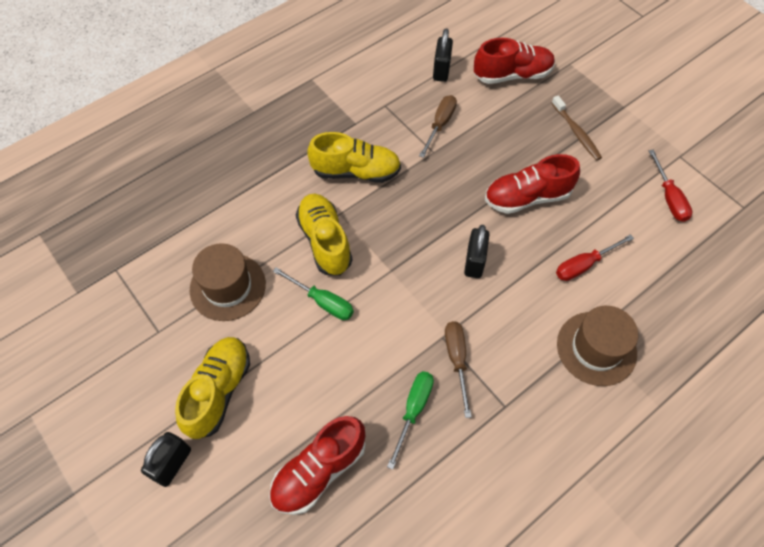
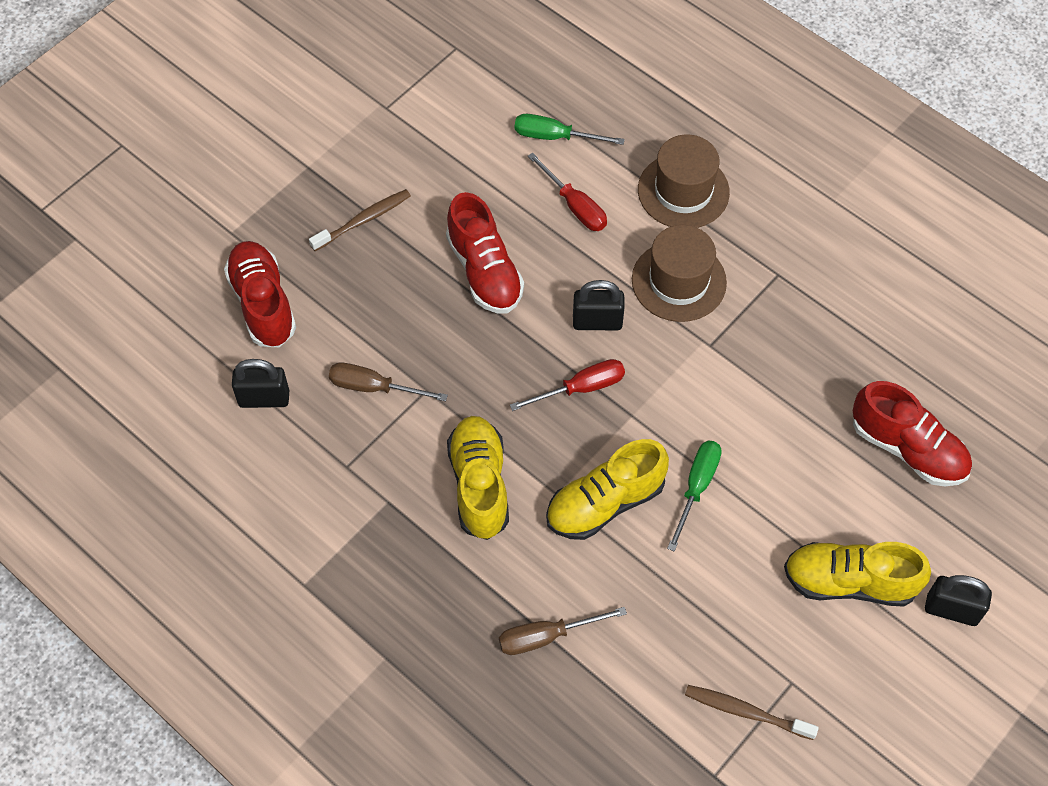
camera: 100 degrees left, 0 degrees up
brown hat [190,243,266,321] -> brown hat moved to [632,225,727,322]
green screwdriver [387,371,434,470] -> green screwdriver moved to [515,114,625,145]
brown screwdriver [445,321,472,418] -> brown screwdriver moved to [499,607,627,655]
red screwdriver [649,150,692,222] -> red screwdriver moved to [510,359,625,411]
none -> brown toothbrush [685,685,819,740]

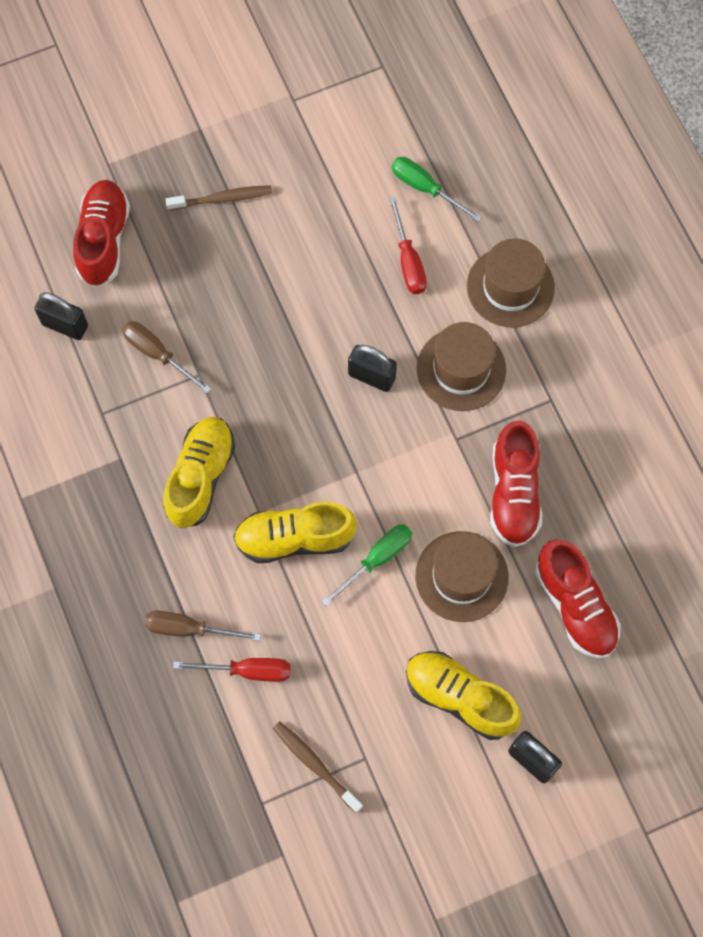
camera: 25 degrees right, 10 degrees up
red shoe [446,192,524,313] -> red shoe moved to [490,420,542,547]
red screwdriver [510,359,625,411] -> red screwdriver moved to [173,658,290,682]
none -> brown hat [415,531,509,622]

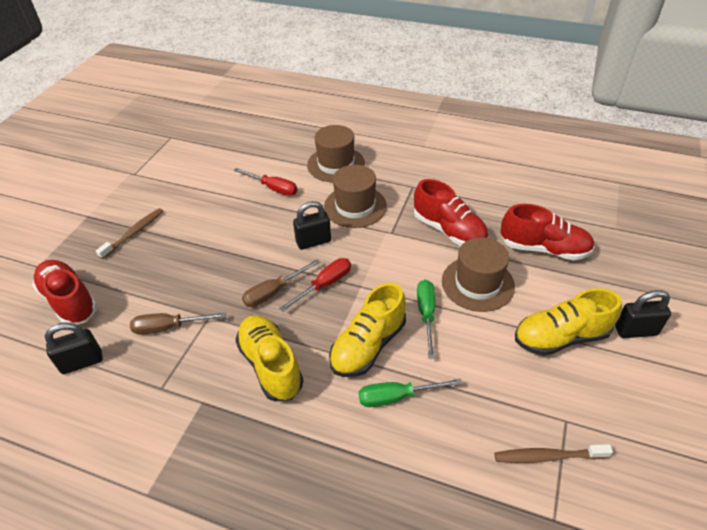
camera: 45 degrees left, 25 degrees down
brown screwdriver [145,611,261,641] -> brown screwdriver moved to [242,259,320,307]
red screwdriver [173,658,290,682] -> red screwdriver moved to [279,258,351,312]
green screwdriver [391,157,482,222] -> green screwdriver moved to [359,379,462,407]

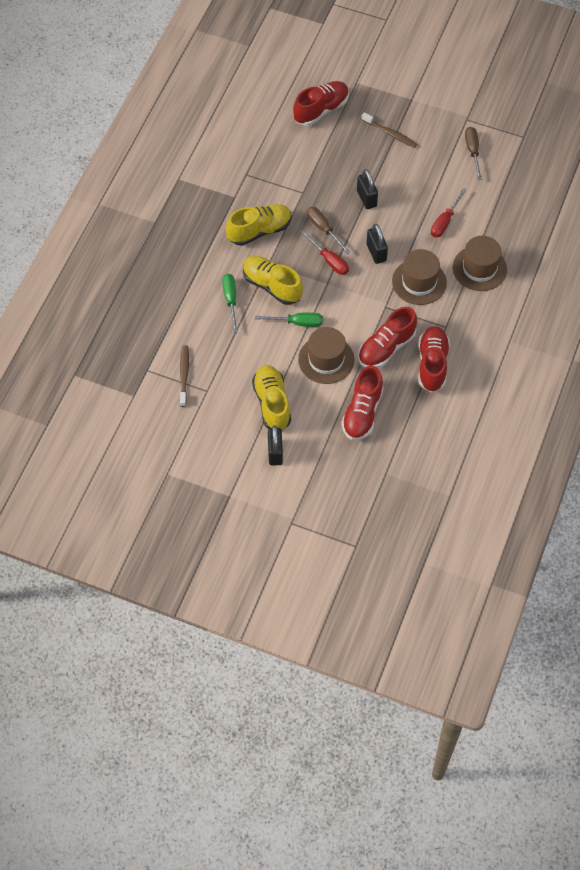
camera: 90 degrees right, 15 degrees up
black padlock [45,322,103,374] -> black padlock moved to [357,169,378,209]
brown screwdriver [130,312,226,335] -> brown screwdriver moved to [465,127,482,180]
none -> red shoe [418,326,450,392]

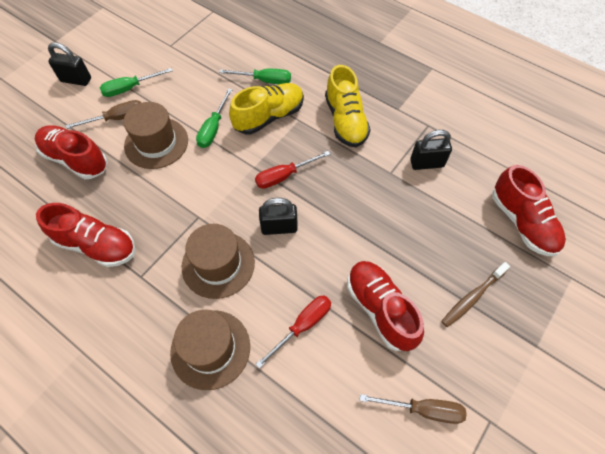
camera: 105 degrees right, 0 degrees up
brown toothbrush [180,345,189,407] -> none
yellow shoe [252,365,291,430] -> green screwdriver [100,68,173,97]
brown screwdriver [307,207,350,254] -> brown screwdriver moved to [66,100,141,129]
black padlock [357,169,378,209] -> black padlock moved to [410,130,452,170]
red shoe [358,307,417,368] -> red shoe moved to [347,261,424,351]
red screwdriver [431,188,467,238] -> red screwdriver turned 90 degrees clockwise [256,296,331,369]

